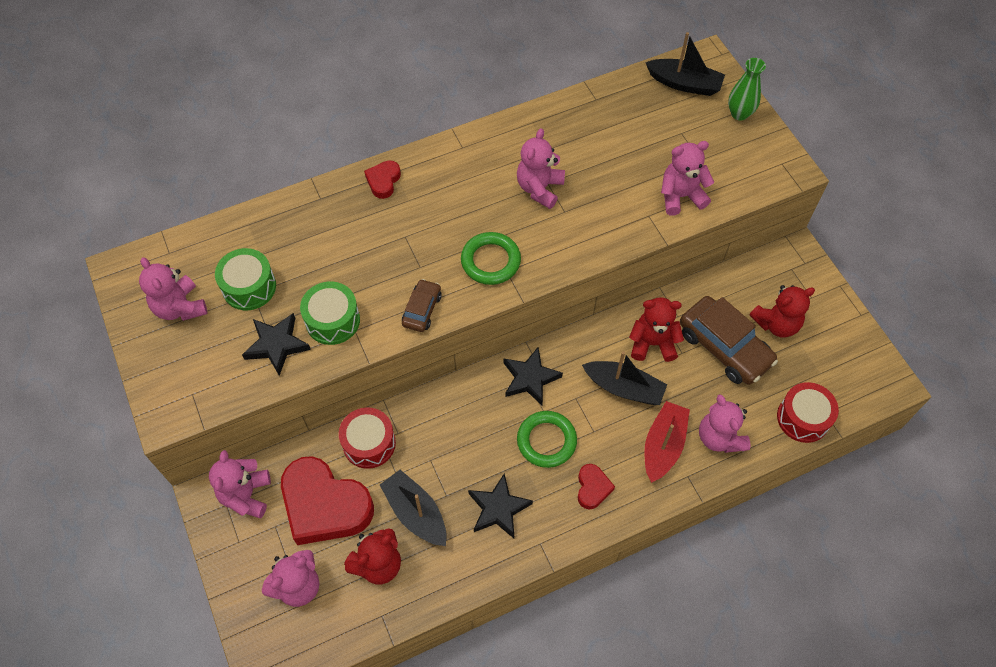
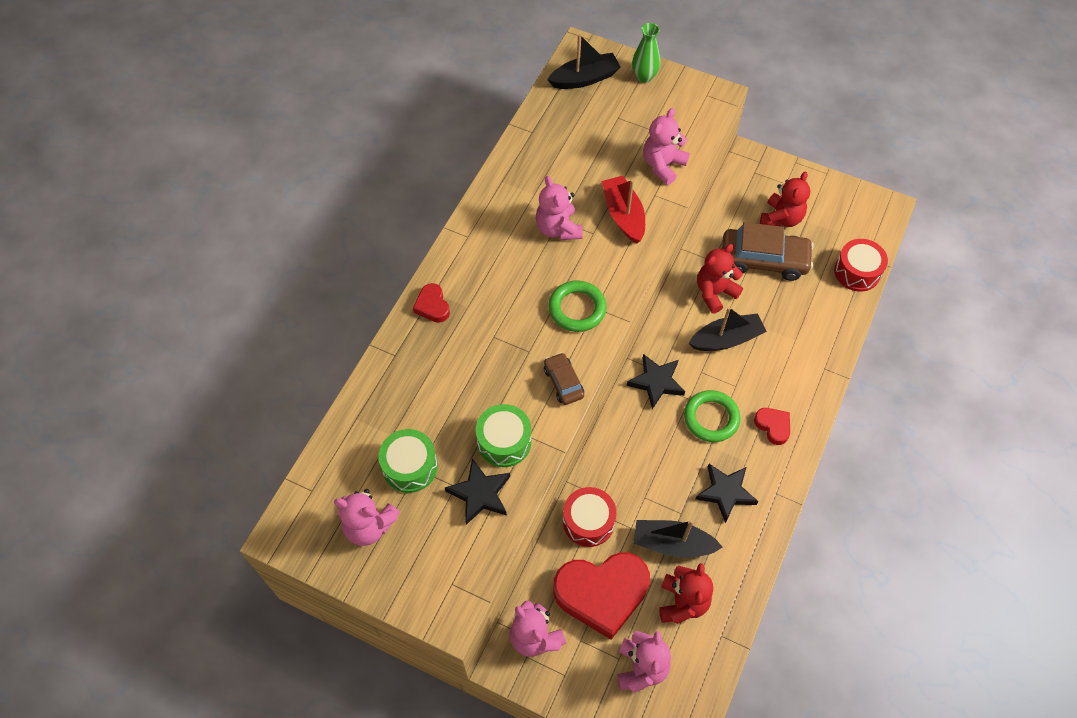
camera: 40 degrees left, 0 degrees up
red boat [644,401,690,483] -> red boat moved to [602,176,645,244]
pink teddy bear [699,395,750,453] -> none

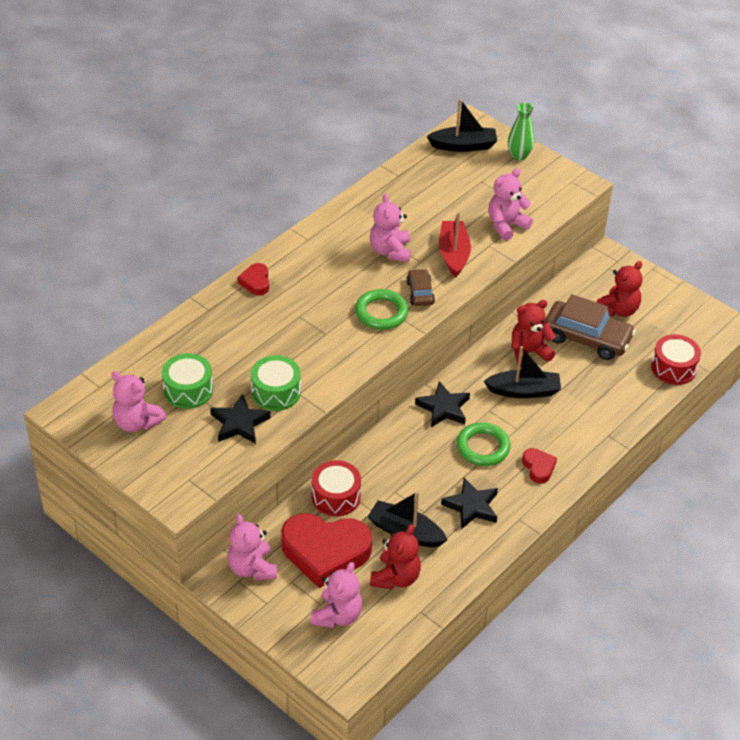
camera: 15 degrees right, 15 degrees down
brown car [544,352,584,405] -> brown car moved to [406,269,435,306]

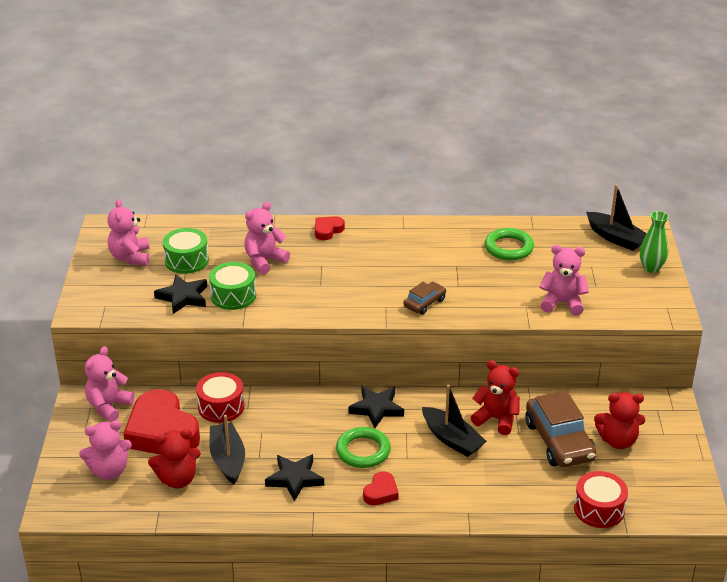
camera: 50 degrees right, 10 degrees down
green ring [355,289,409,330] -> green ring moved to [485,228,534,260]
pink teddy bear [370,193,411,262] -> pink teddy bear moved to [244,202,290,275]
red boat [439,212,471,277] -> none

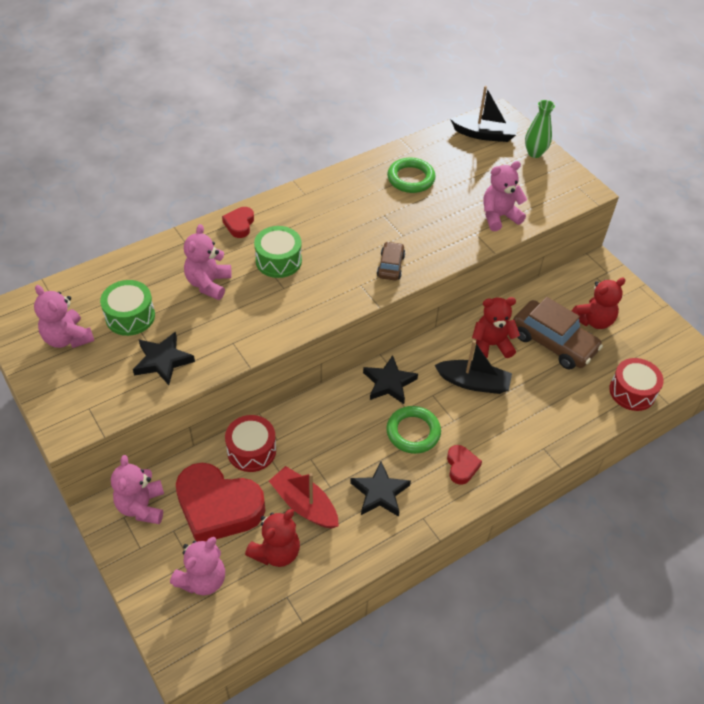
camera: 35 degrees left, 15 degrees up
green drum [209,262,256,310] -> green drum moved to [254,226,302,278]
black boat [210,415,245,484] -> red boat [269,466,339,528]

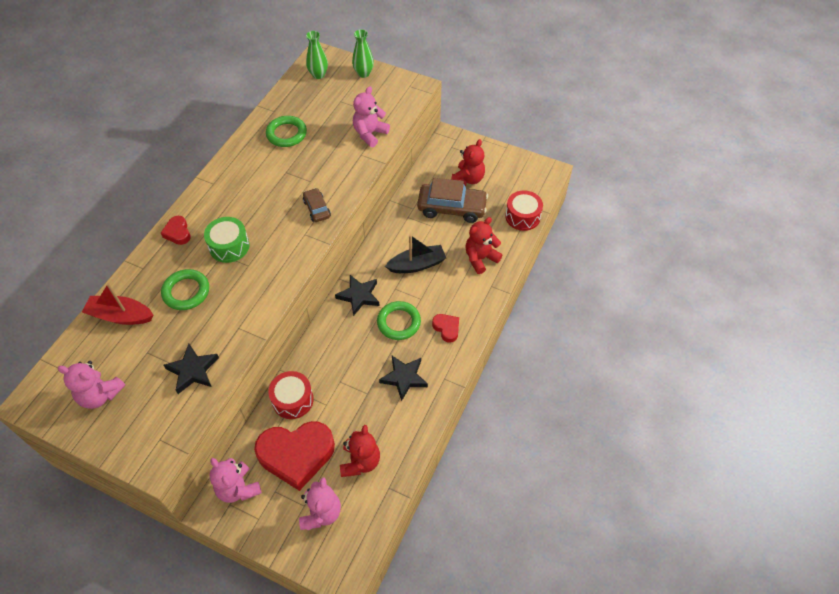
camera: 30 degrees left, 5 degrees up
green drum [100,280,155,336] -> none
pink teddy bear [184,224,231,300] -> green ring [161,269,209,310]
red boat [269,466,339,528] -> red boat moved to [82,283,153,325]
black boat [450,86,518,142] -> green vase [306,31,328,79]
red teddy bear [472,297,520,358] -> red teddy bear moved to [465,217,502,274]

